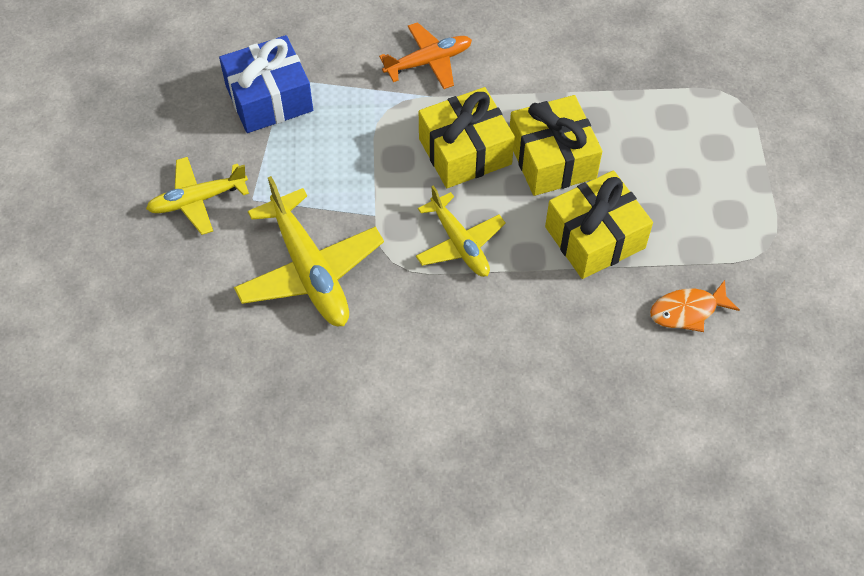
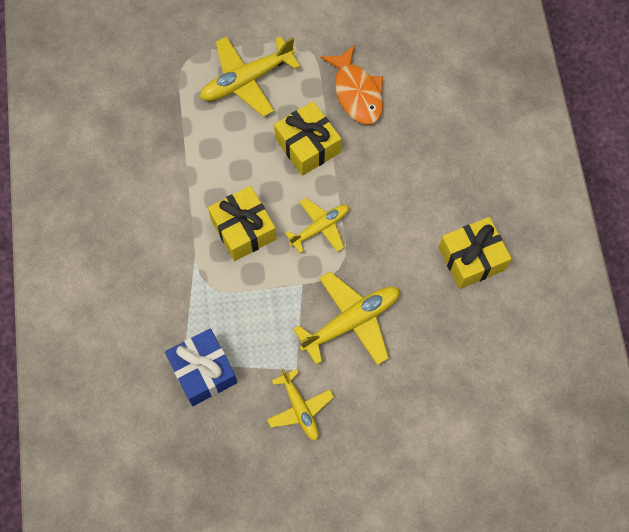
camera: 95 degrees left, 10 degrees up
orange plane [379,22,472,89] -> none
yellow gift [510,95,602,196] -> yellow gift moved to [439,217,512,289]
orange fish [650,280,740,332] -> orange fish [321,44,383,125], size x1.64
none -> yellow plane [200,36,300,117]

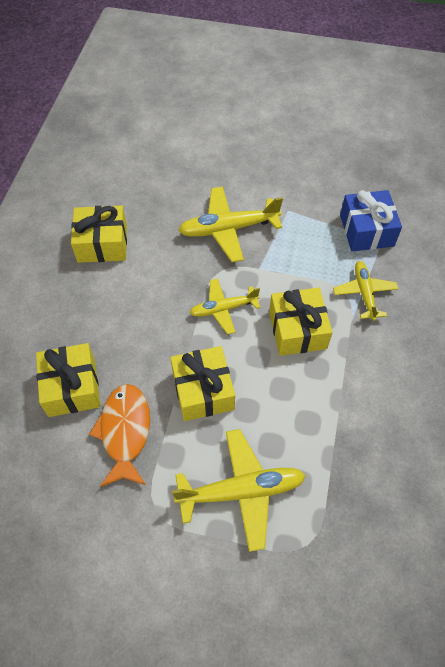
camera: 160 degrees left, 10 degrees down
yellow plane [267,368,334,441] -> yellow plane moved to [333,261,399,321]
none -> yellow gift [36,343,100,417]

